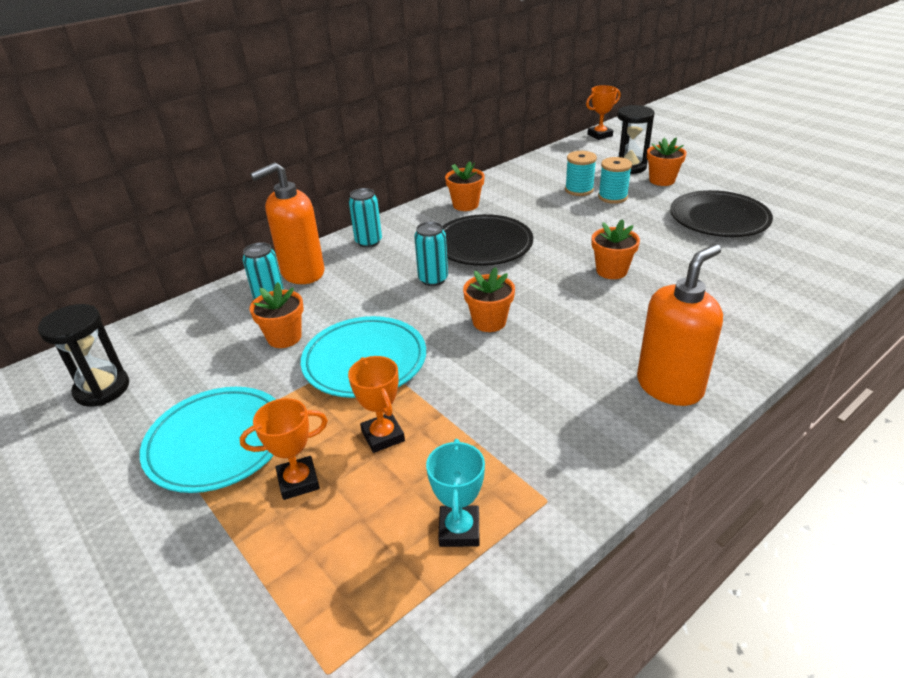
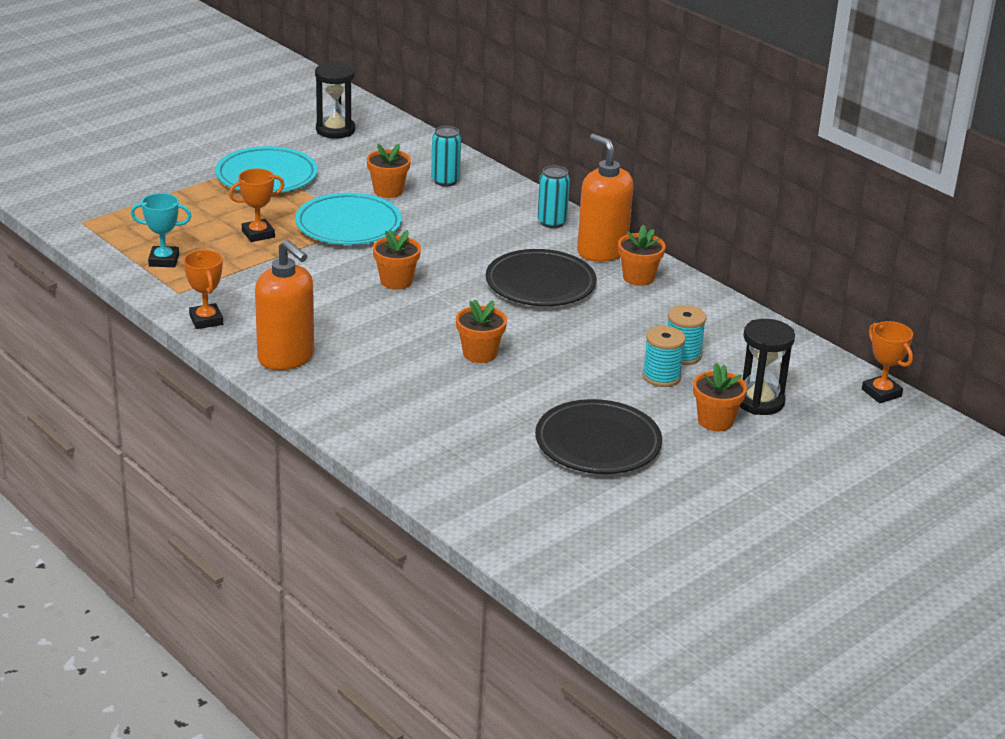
camera: 85 degrees right, 5 degrees down
orange trophy [240,398,328,500] -> orange trophy moved to [183,250,223,329]
orange soap dispenser [250,162,324,284] -> orange soap dispenser moved to [577,134,633,262]
turquoise can [414,222,448,286] -> none

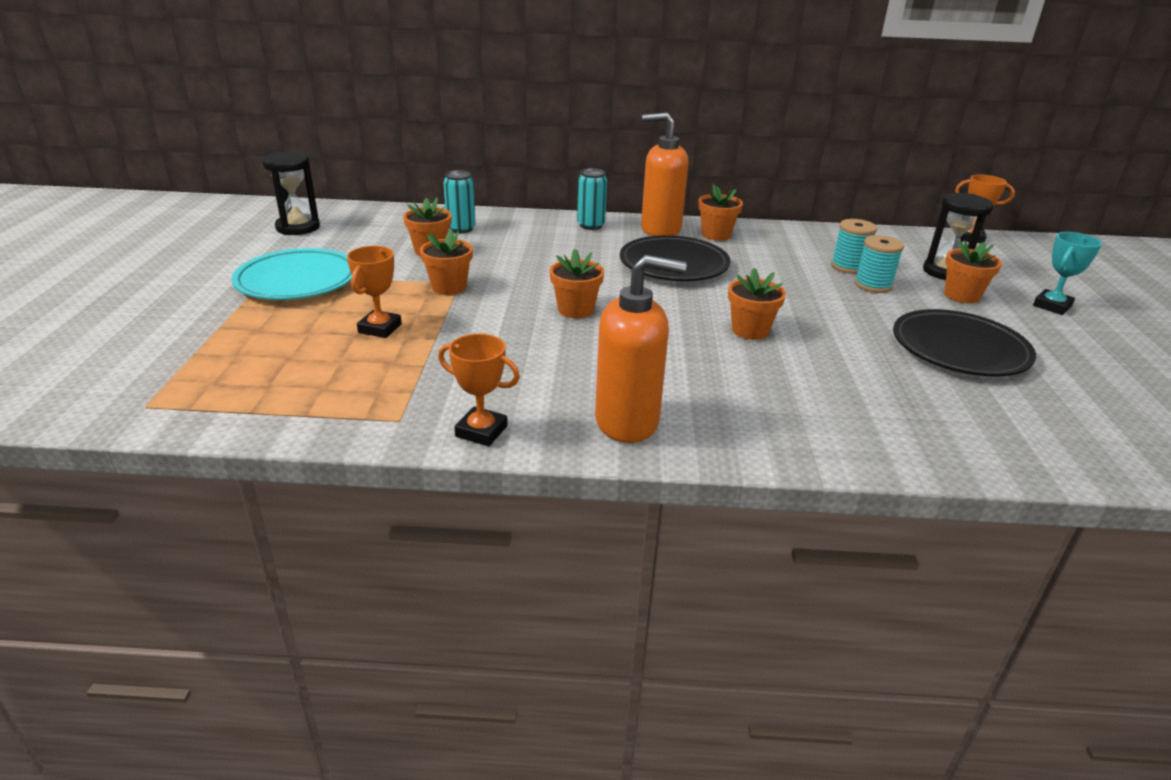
camera: 45 degrees left, 0 degrees up
turquoise trophy [131,193,191,267] -> turquoise trophy moved to [1033,232,1102,315]
turquoise plate [295,193,402,245] -> orange flower pot [420,230,473,295]

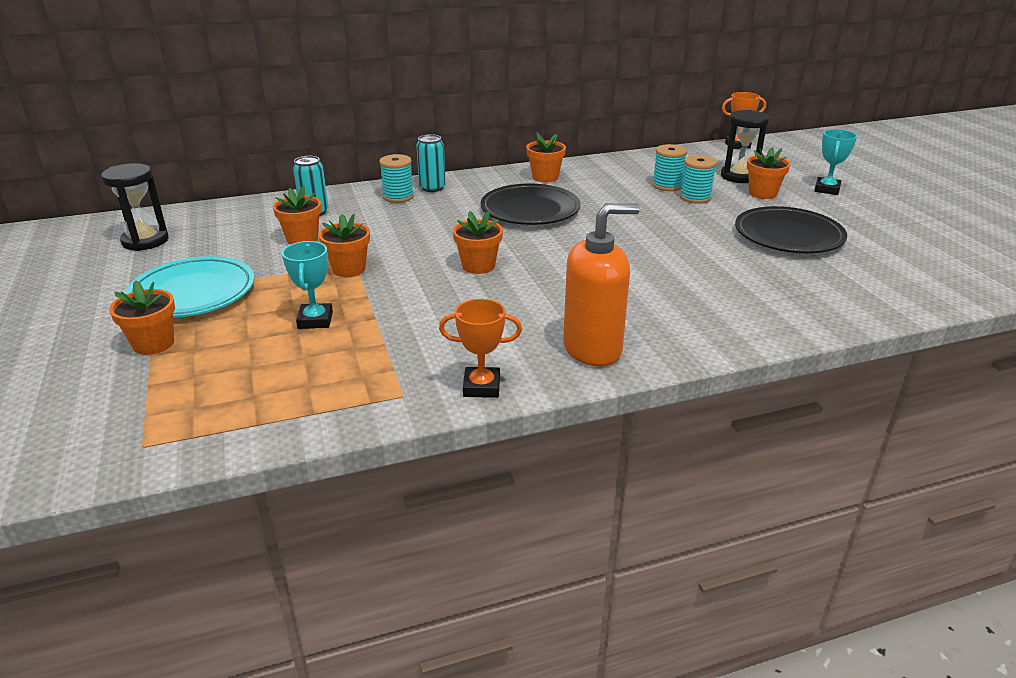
camera: 20 degrees left, 0 degrees up
orange trophy [347,246,402,338] -> turquoise trophy [282,241,333,329]
orange soap dispenser [641,112,689,236] -> none
orange flower pot [728,268,786,340] -> orange flower pot moved to [109,280,175,355]
none -> turquoise spool [379,154,414,203]

